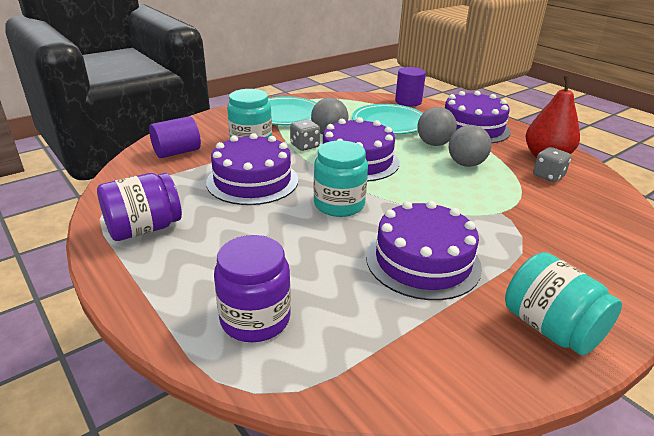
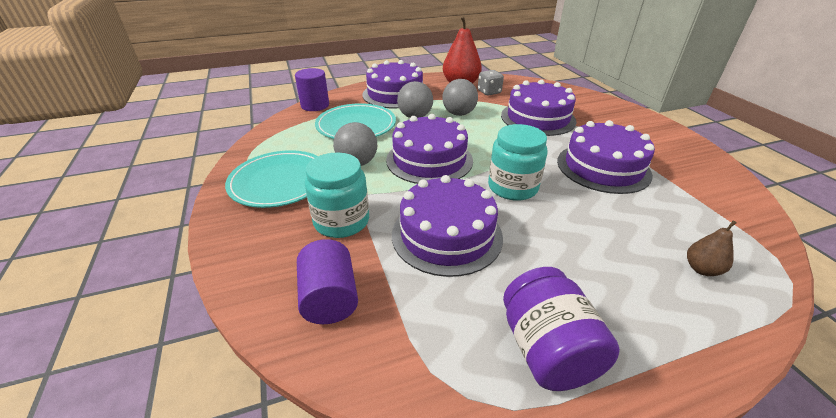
camera: 70 degrees left, 5 degrees up
purple jar [214,235,291,342] -> brown pear [687,221,737,276]
grey dice [290,119,320,151] -> none
turquoise jar [505,252,622,355] -> none
none -> purple cake [501,80,577,136]

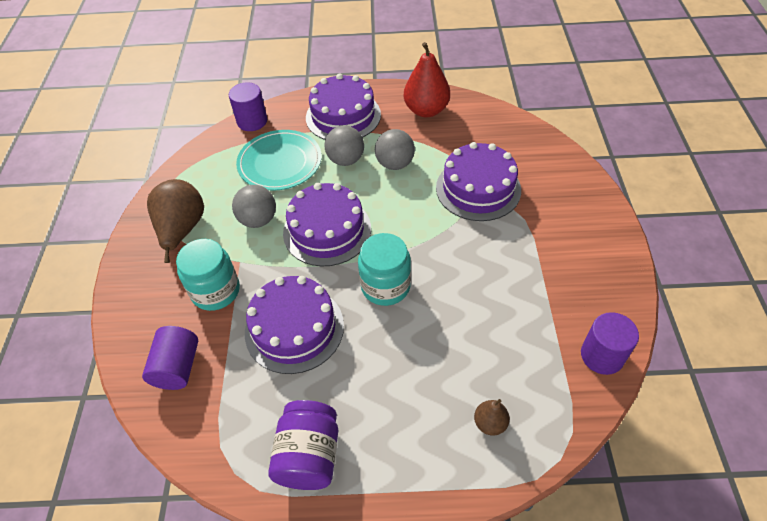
camera: 20 degrees right, 15 degrees up
turquoise plate [225,150,318,208] -> brown pear [147,179,204,263]
grey dice [478,70,504,96] -> none
purple cake [557,120,655,194] -> none
none -> purple cylinder [581,312,639,375]

